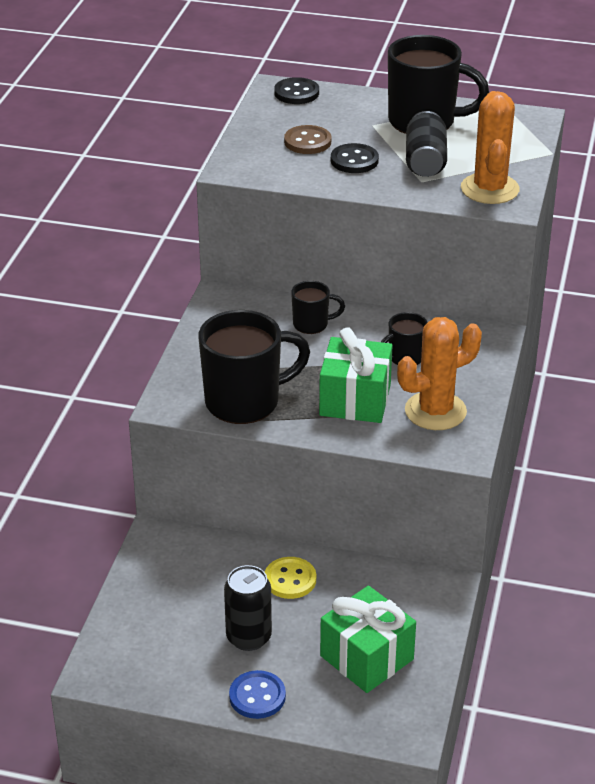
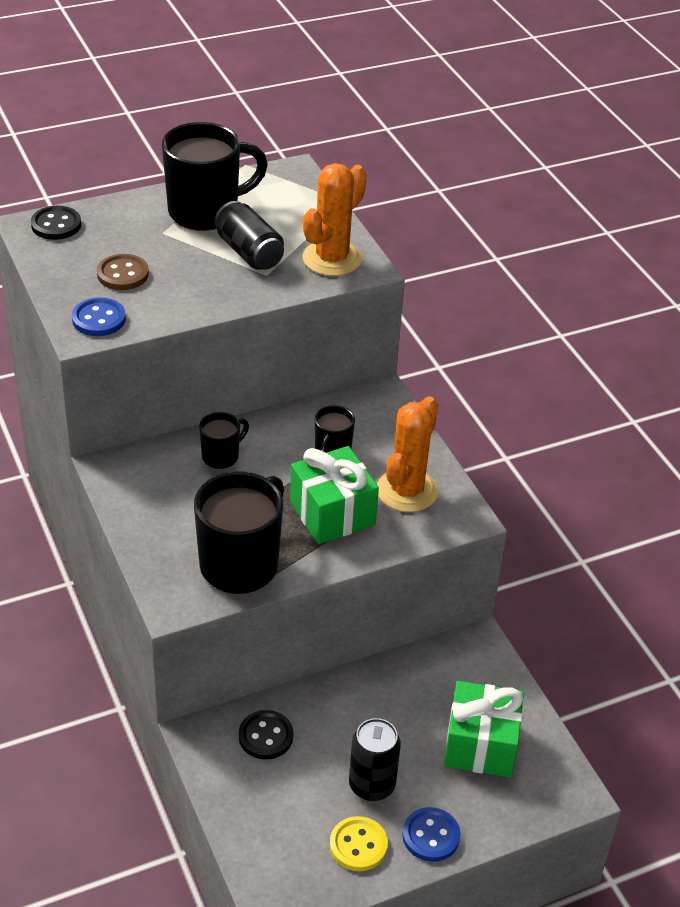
camera: 40 degrees left, 5 degrees up
yellow button [265,557,316,599] -> yellow button moved to [330,816,388,871]
black button [331,143,379,173] -> black button moved to [239,710,293,760]
orange cactus [461,91,520,204] -> orange cactus turned 75 degrees clockwise [303,163,367,276]
none -> blue button [72,297,126,336]

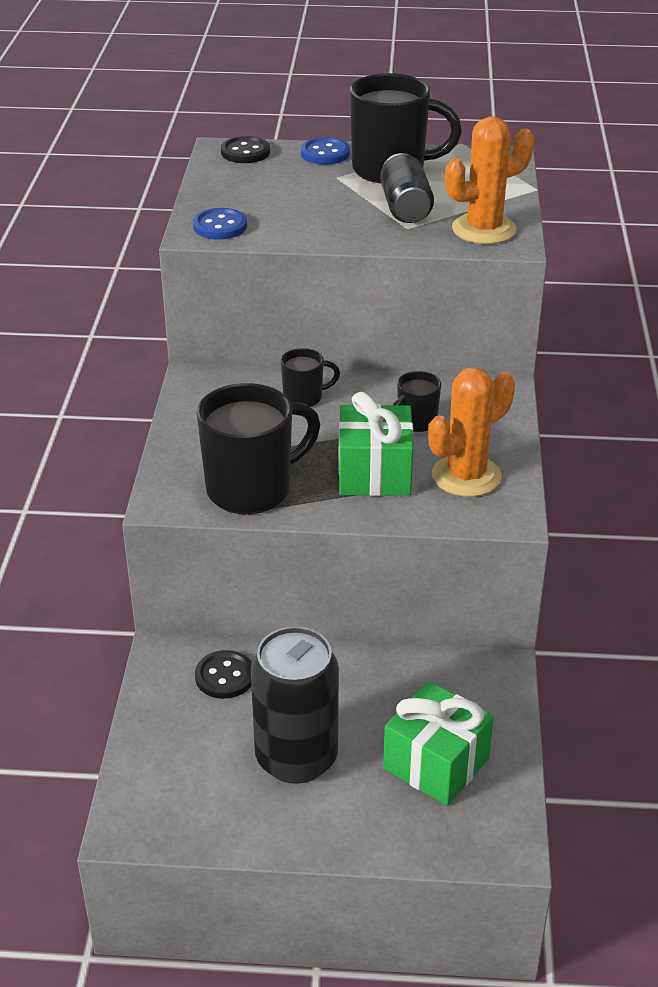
camera: 30 degrees right, 5 degrees down
brown button [97,254,149,290] -> none
yellow button [330,816,388,871] -> none
black can [349,718,401,801] -> black can [251,626,339,784], size x1.56
blue button [402,807,461,862] -> blue button moved to [301,137,350,165]

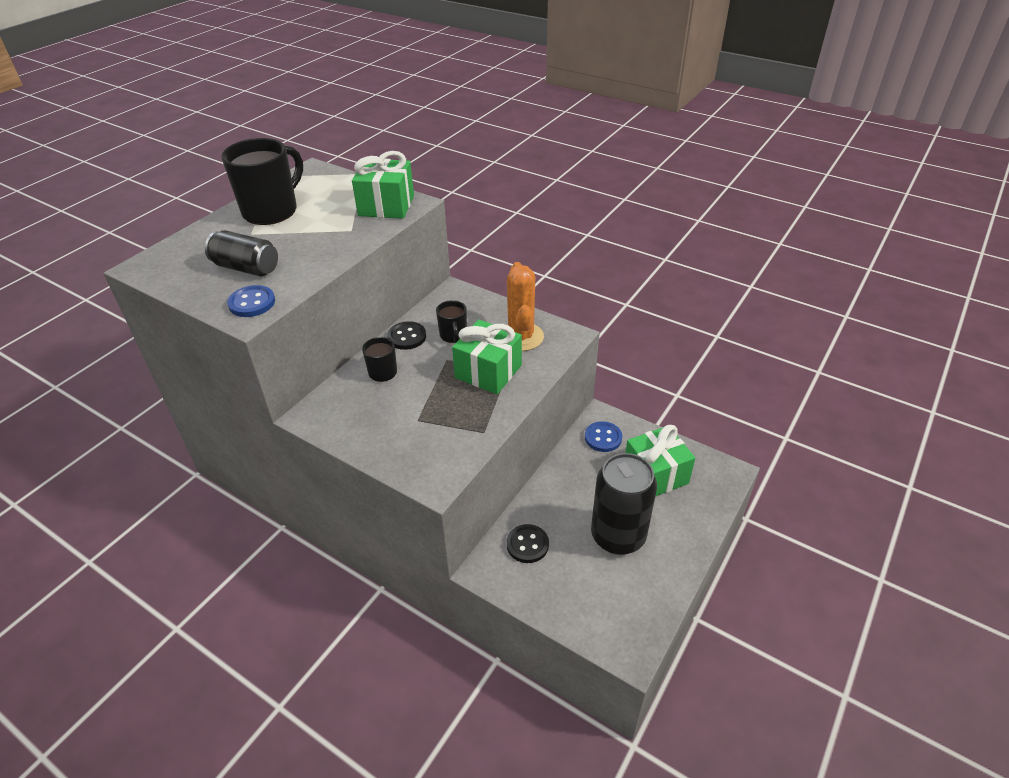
camera: 60 degrees left, 5 degrees up
black mug [197,383,320,515] -> none
black button [221,136,270,163] -> black button moved to [387,321,426,350]
blue button [301,137,350,165] -> blue button moved to [585,421,622,452]
black can [380,153,434,223] -> black can moved to [205,230,278,276]
orange cactus [445,116,534,244] -> green gift [352,151,414,219]

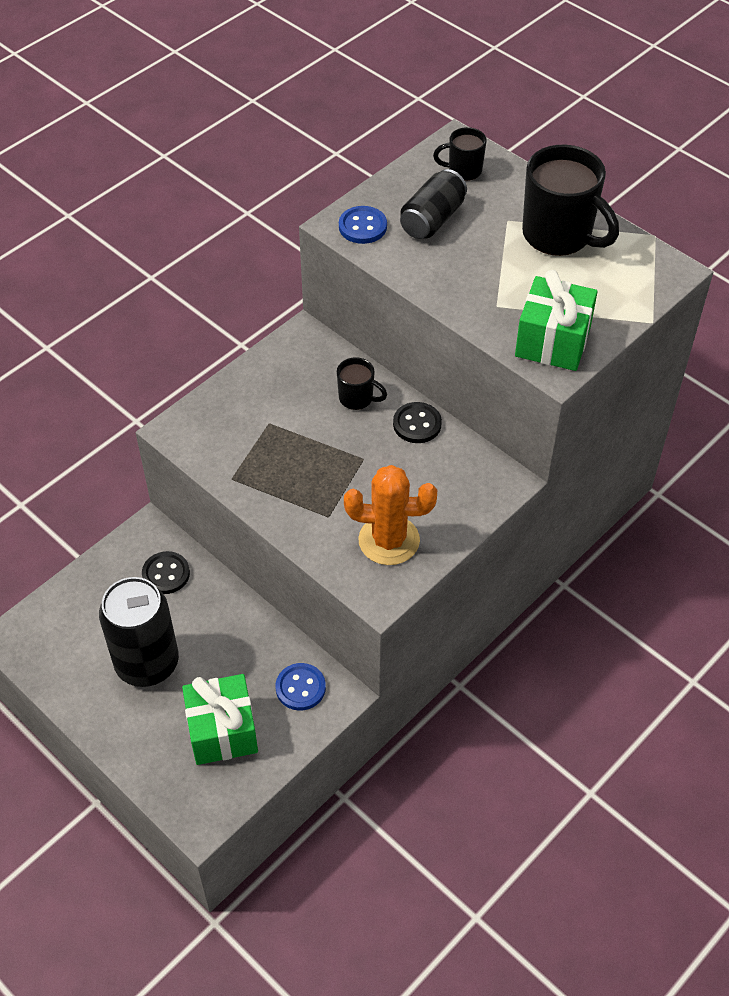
camera: 100 degrees right, 10 degrees up
black mug [436,300,467,343] -> black mug moved to [433,127,487,181]
green gift [452,320,522,394] -> none

